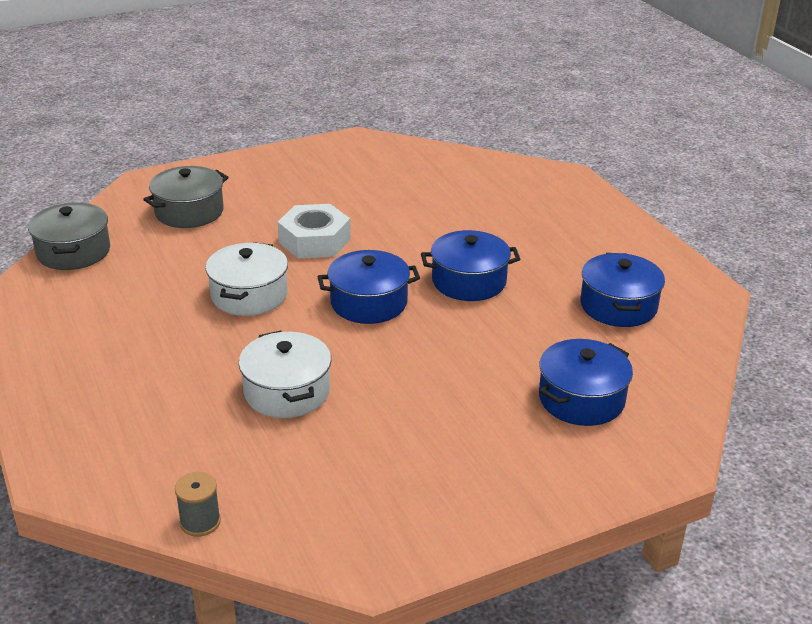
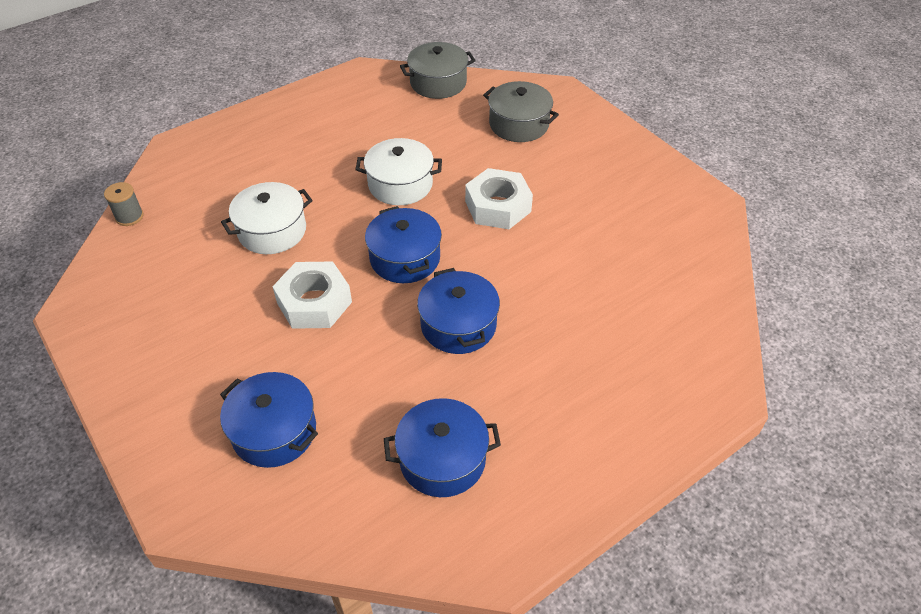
camera: 80 degrees right, 15 degrees up
none -> white nut [272,261,352,329]

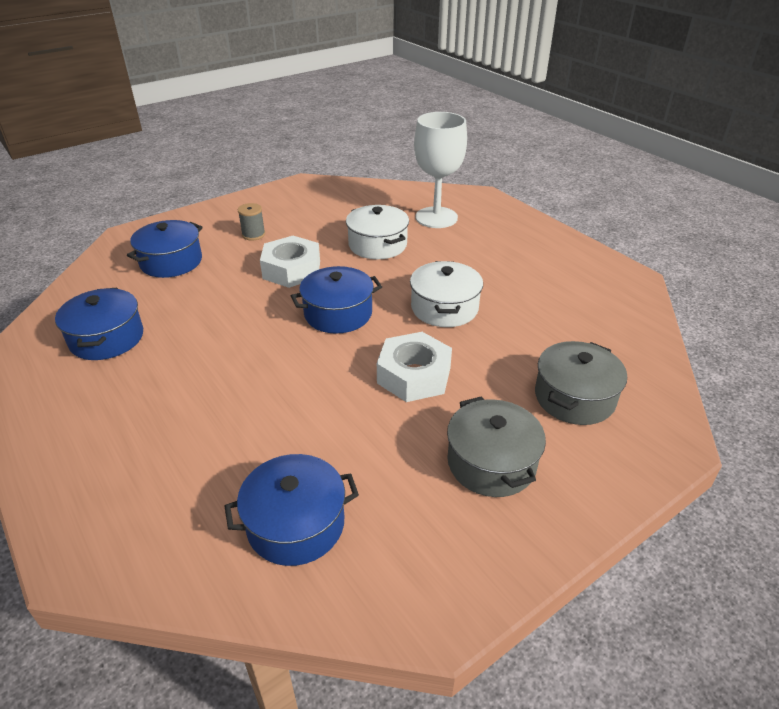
camera: 90 degrees right, 10 degrees down
grey spool [104,182,144,226] -> grey spool moved to [238,203,265,240]
grey pot [400,42,476,99] -> grey pot moved to [447,396,546,497]
blue pot [417,268,500,354] -> blue pot moved to [225,454,359,566]
none -> white goblet [414,112,467,228]

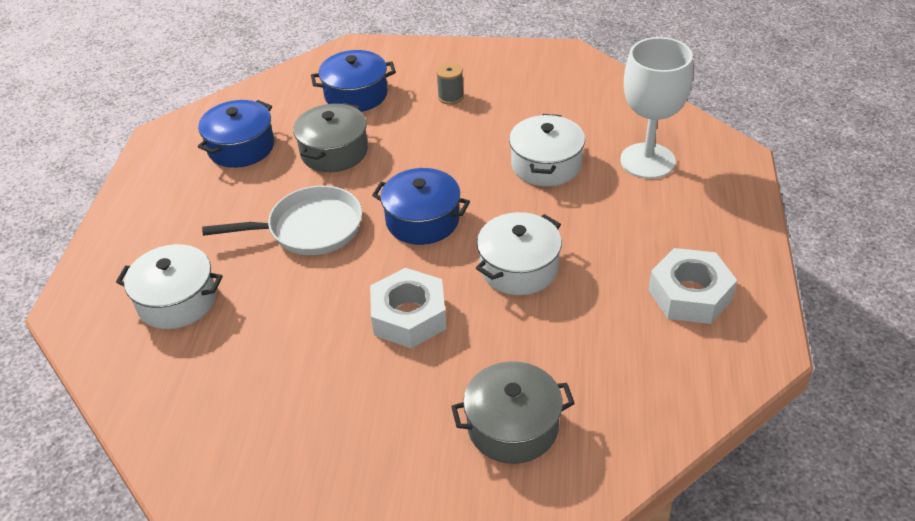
camera: 45 degrees right, 5 degrees up
blue pot [225,454,359,566] -> none
white nut [260,236,320,288] -> white nut moved to [649,248,737,324]
grey pot [447,396,546,497] -> grey pot moved to [293,103,368,172]
none -> white pot [116,244,222,329]
none -> white pan [202,186,362,255]

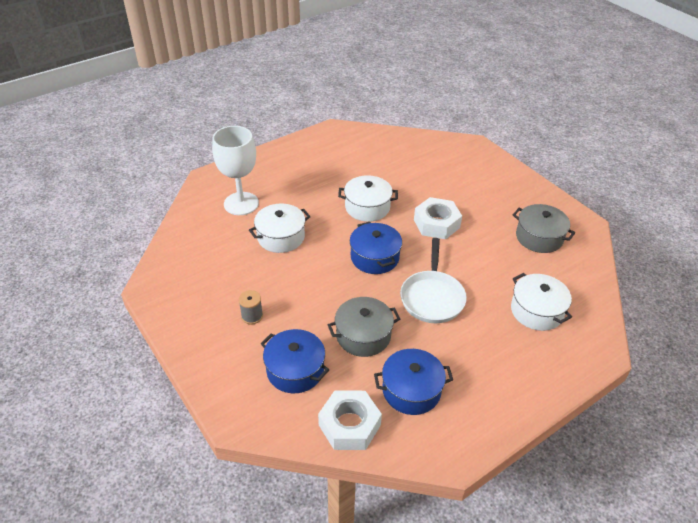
camera: 135 degrees left, 0 degrees up
white pan [202,186,362,255] -> white pan turned 120 degrees counterclockwise [400,238,467,323]
grey pot [451,361,575,464] -> grey pot moved to [513,204,575,253]
white nut [649,248,737,324] -> white nut moved to [318,391,382,450]

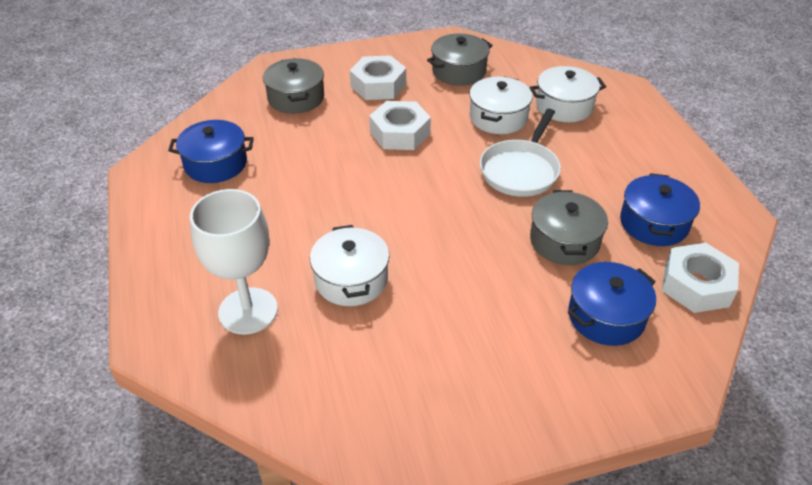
camera: 70 degrees left, 0 degrees up
grey spool [238,290,263,324] -> none
white pot [338,175,398,222] -> white pot moved to [469,76,533,134]
blue pot [350,222,402,274] -> blue pot moved to [168,120,254,183]
white pan [400,238,467,323] -> white pan turned 90 degrees clockwise [480,109,561,197]
none -> grey pot [263,58,324,114]
none -> white nut [350,55,406,100]

